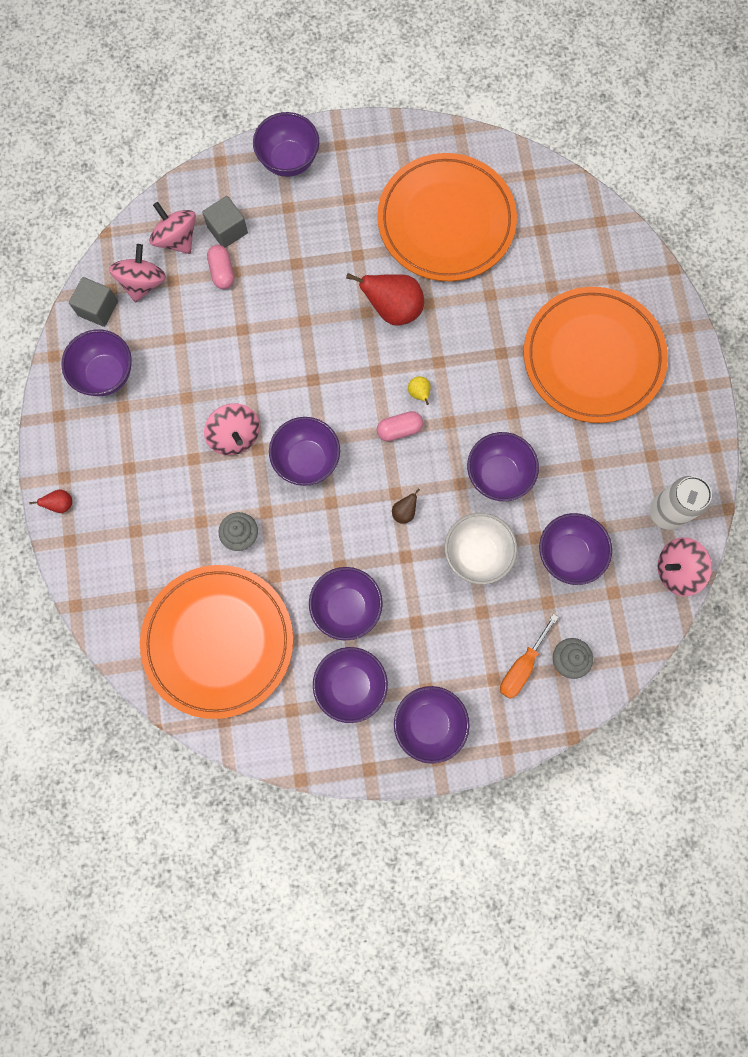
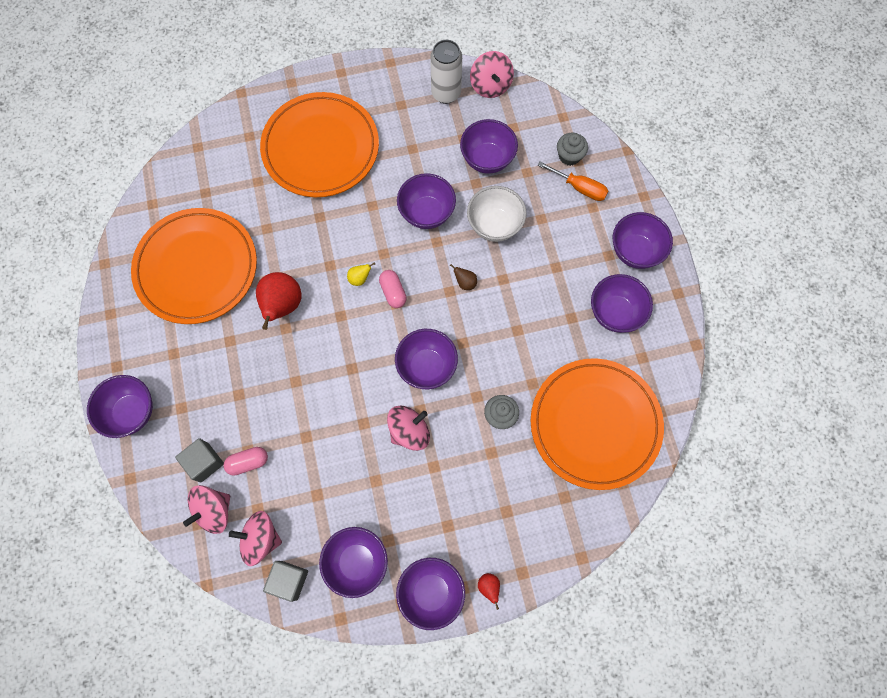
camera: 95 degrees left, 5 degrees down
purple bowl [309,567,383,640] -> purple bowl moved to [396,558,465,630]

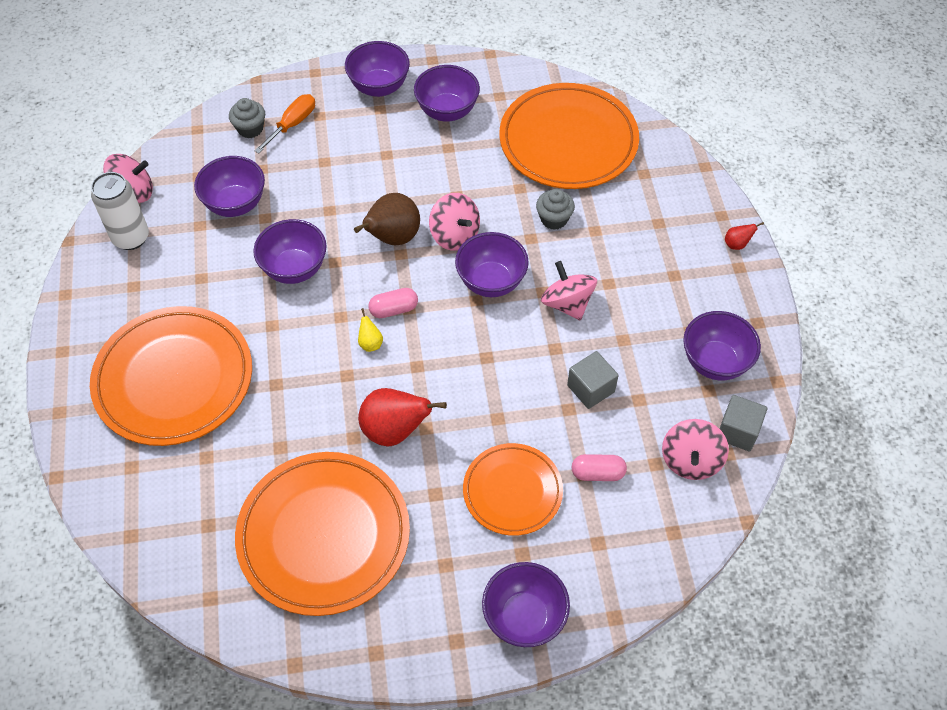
camera: 85 degrees left, 15 degrees down
grey cube [175,438,224,483] -> grey cube moved to [567,351,619,409]
pink spinning top [183,485,230,534] -> pink spinning top moved to [429,193,480,251]
pink capsule [224,447,268,476] -> pink capsule turned 75 degrees counterclockwise [571,454,627,481]
purple bowl [396,558,465,630] -> none
brown pear [450,264,477,290] -> brown pear [354,193,420,245], size x2.19
white bowl [467,186,527,242] -> none
none -> orange plate [463,443,563,536]

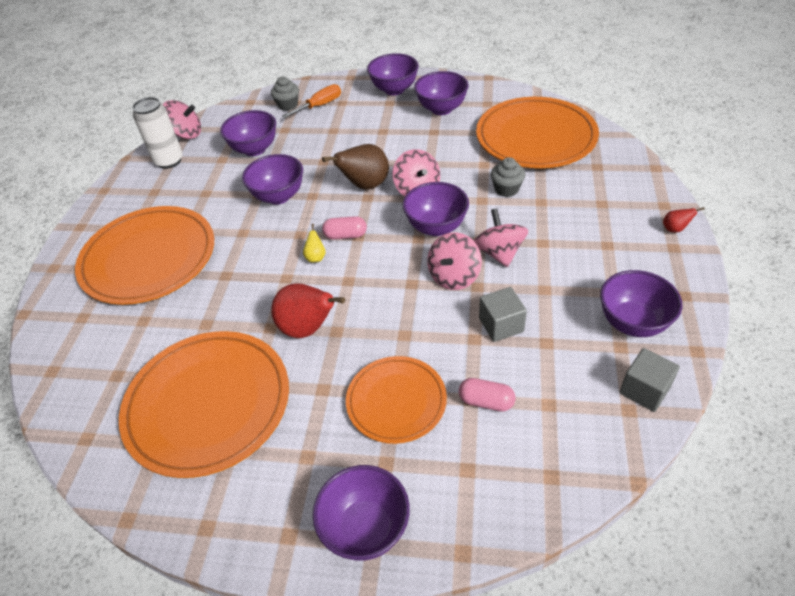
camera: 20 degrees right, 10 degrees down
pink spinning top [662,419,729,480] -> pink spinning top moved to [427,232,482,290]

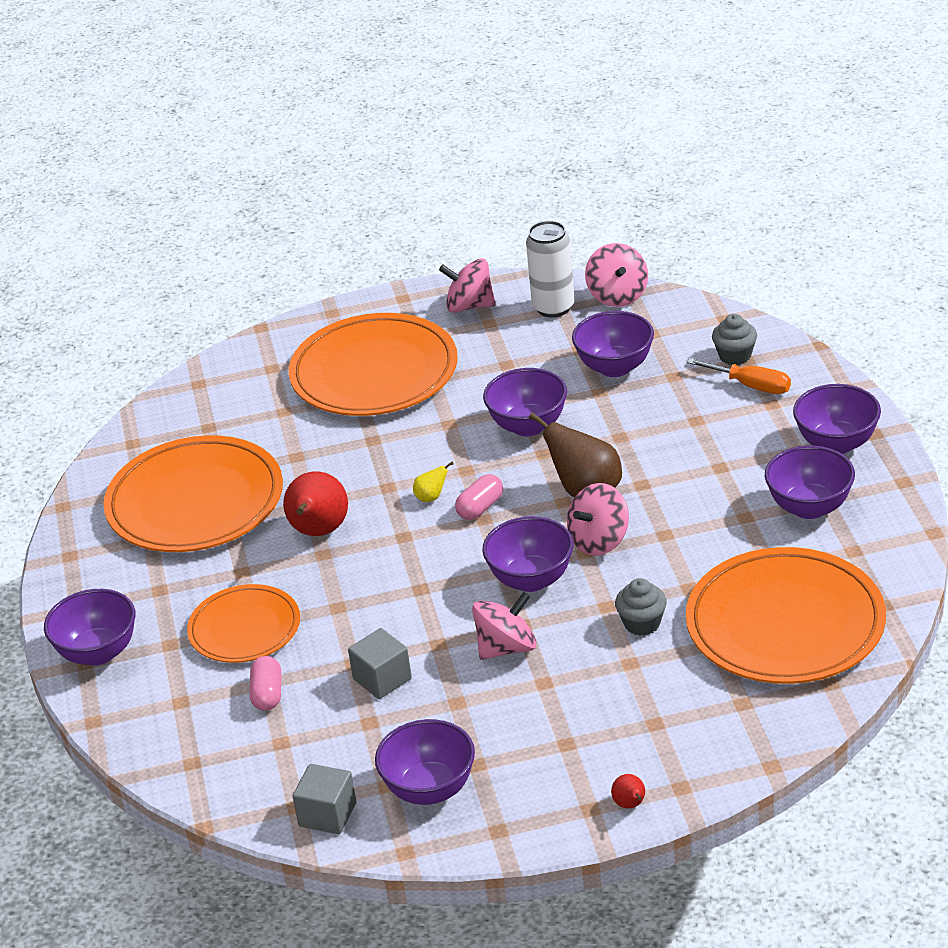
camera: 70 degrees right, 10 degrees down
pink capsule [322,216,367,239] -> pink capsule turned 60 degrees clockwise [455,474,503,520]
pink spinning top [427,232,482,290] -> pink spinning top moved to [439,259,496,313]

